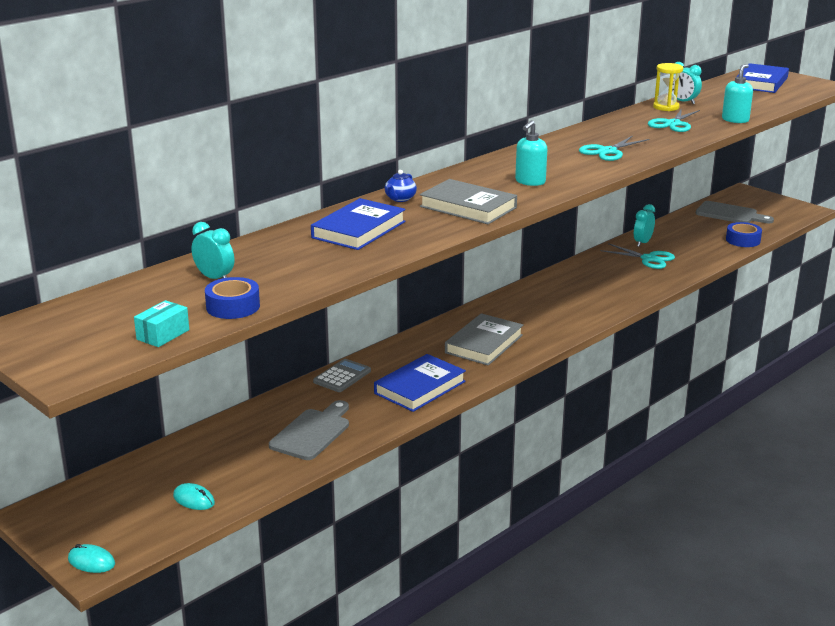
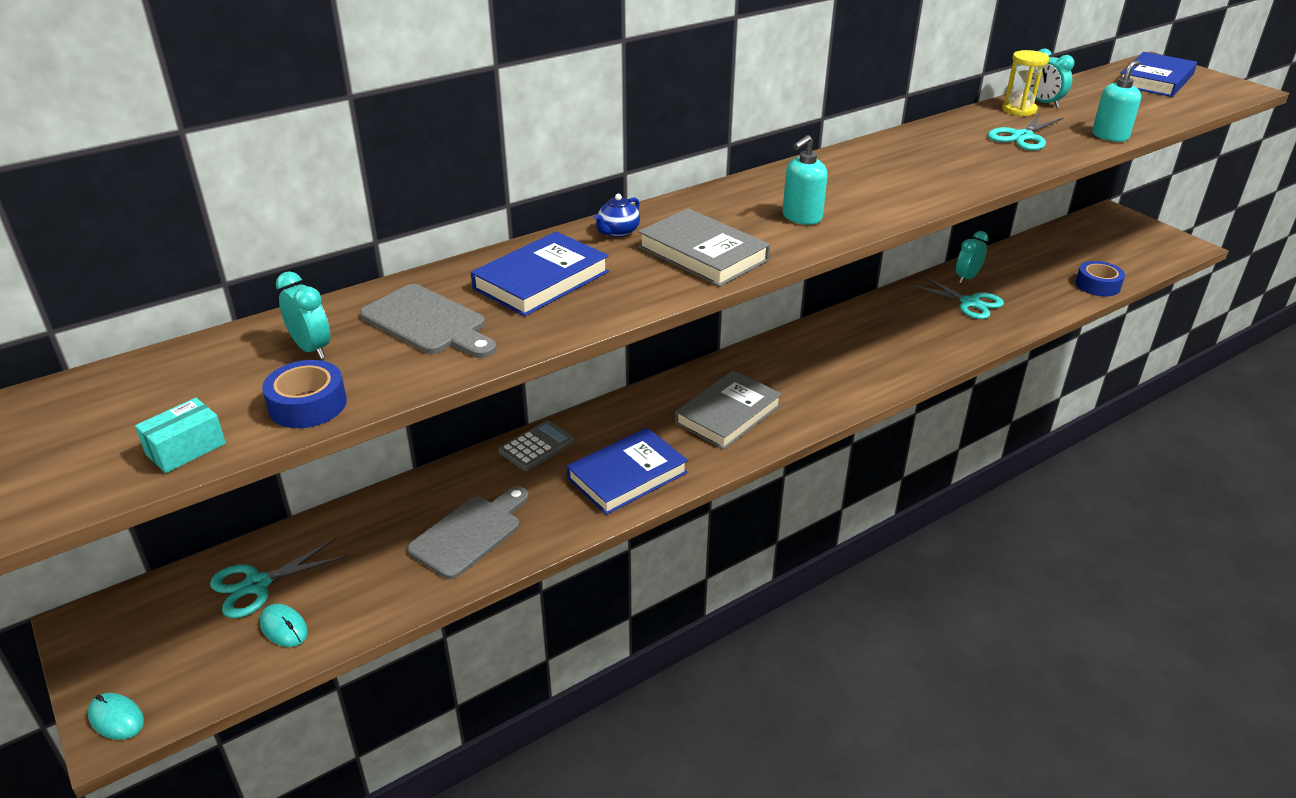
camera: 10 degrees right, 10 degrees up
turquoise scissors [579,135,649,161] -> turquoise scissors moved to [210,538,347,618]
grey cutting board [696,201,774,223] -> grey cutting board moved to [360,284,497,358]

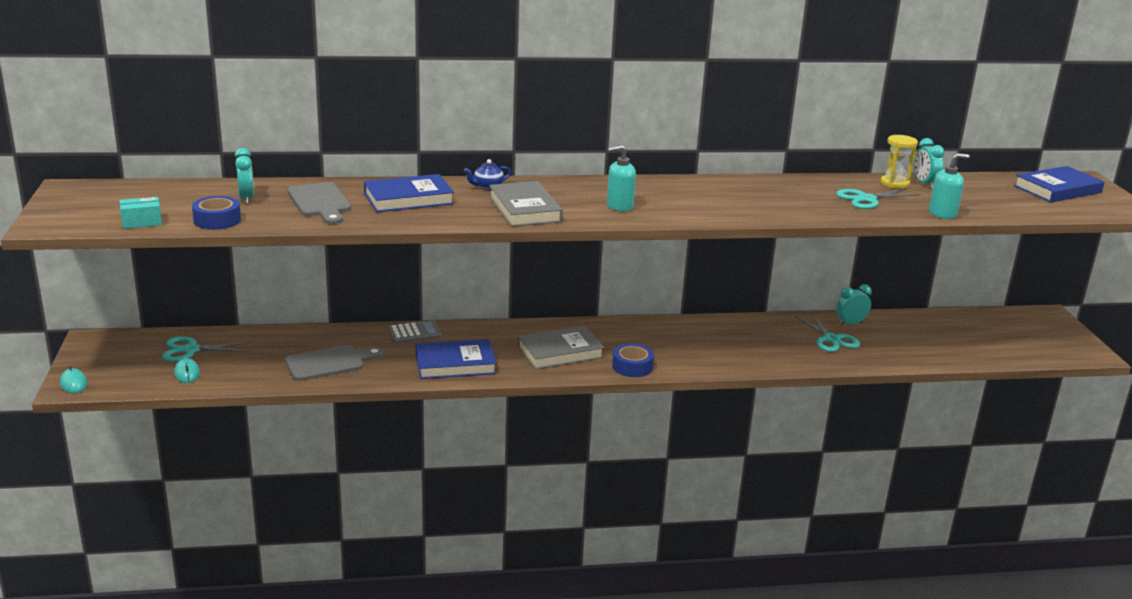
camera: 25 degrees right, 10 degrees down
blue tape [1076,261,1125,297] -> blue tape moved to [612,343,654,377]

